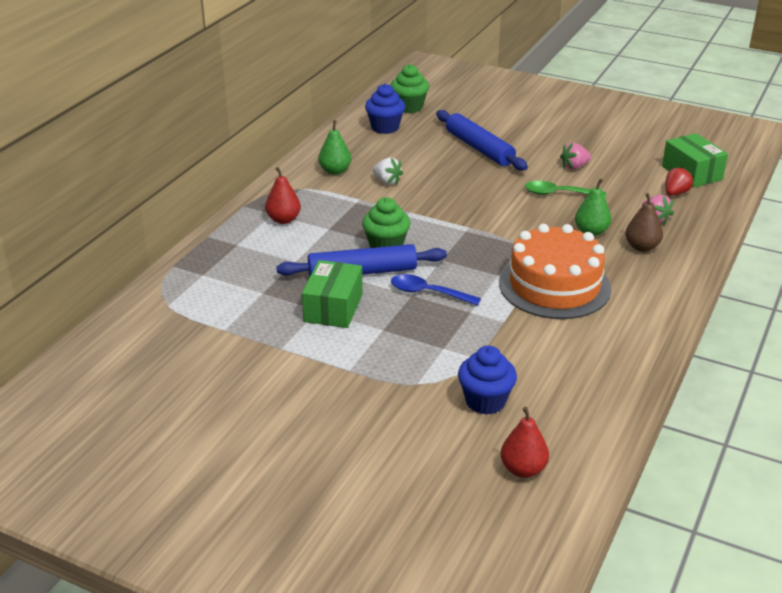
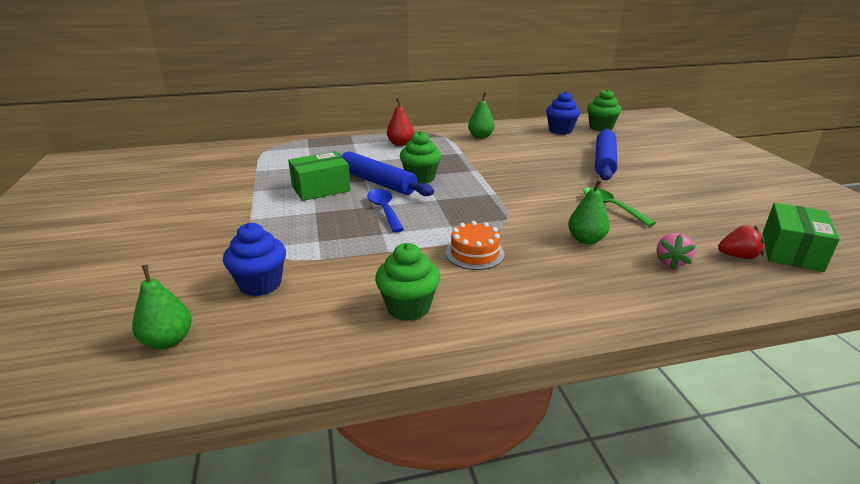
camera: 50 degrees right, 5 degrees down
white strawberry [373,157,403,185] -> none
orange cake [499,224,611,319] -> orange cake [445,221,505,270], size x0.50
red pear [501,407,549,478] -> green pear [132,265,192,349]
pink strawberry [560,143,591,169] -> none
brown pear [625,193,663,252] -> none
none -> green cupcake [375,243,440,321]

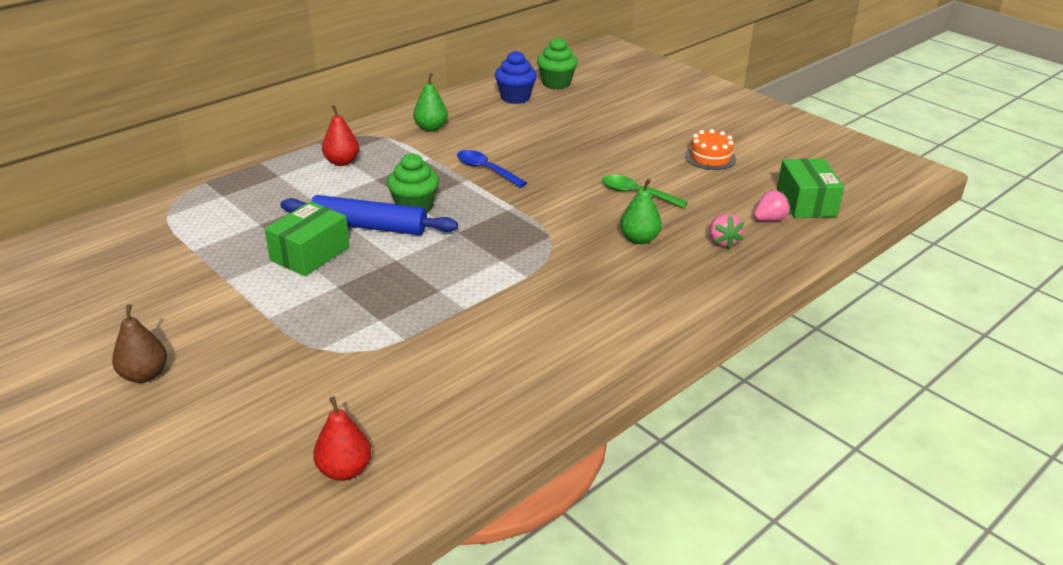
camera: 30 degrees left, 5 degrees up
green pear [132,265,192,349] -> red pear [313,397,371,481]
blue cupcake [223,223,286,296] -> none
blue spoon [367,189,404,232] -> blue spoon moved to [457,150,527,188]
green cupcake [375,243,440,321] -> none
orange cake [445,221,505,270] -> orange cake moved to [685,129,736,170]
blue rolling pin [595,128,618,180] -> none
red strawberry [718,225,764,259] -> pink strawberry [754,189,791,221]
none -> brown pear [112,305,167,383]

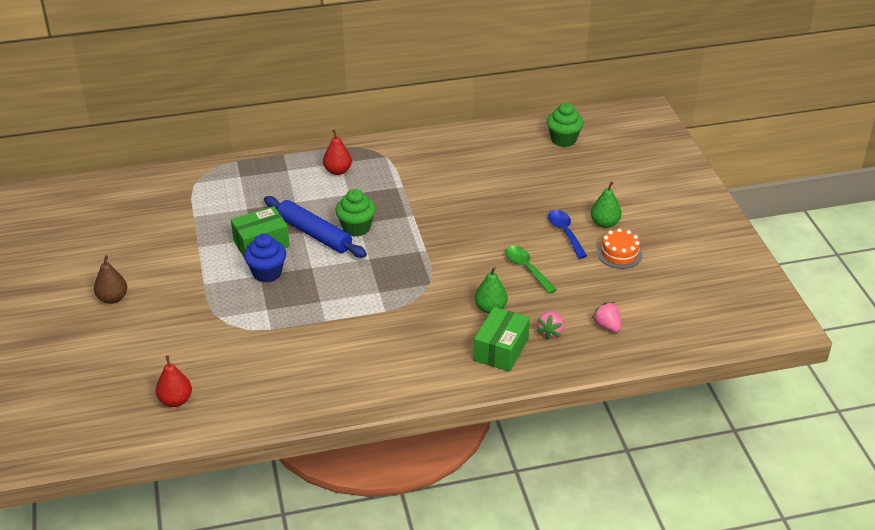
camera: 30 degrees right, 5 degrees up
green pear [413,73,448,131] -> green pear moved to [591,182,621,228]
blue spoon [457,150,527,188] -> blue spoon moved to [548,210,587,259]
blue cupcake [495,50,537,104] -> blue cupcake moved to [244,234,286,283]
pink strawberry [754,189,791,221] -> pink strawberry turned 120 degrees counterclockwise [592,302,621,332]
green box [777,158,844,218] -> green box moved to [474,307,530,372]

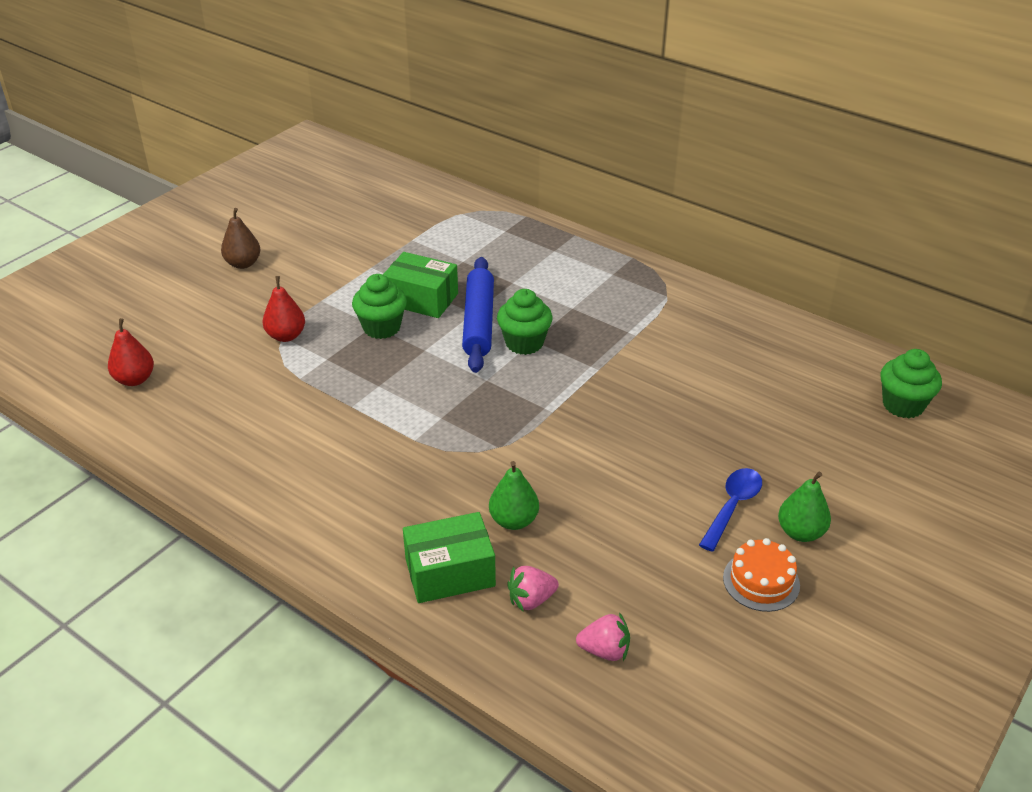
camera: 50 degrees right, 0 degrees up
blue cupcake [244,234,286,283] -> green cupcake [352,274,407,339]
red pear [323,129,352,175] -> red pear moved to [263,276,305,342]
green spoon [505,246,557,294] -> none
pink strawberry [592,302,621,332] -> pink strawberry turned 75 degrees clockwise [576,612,630,661]

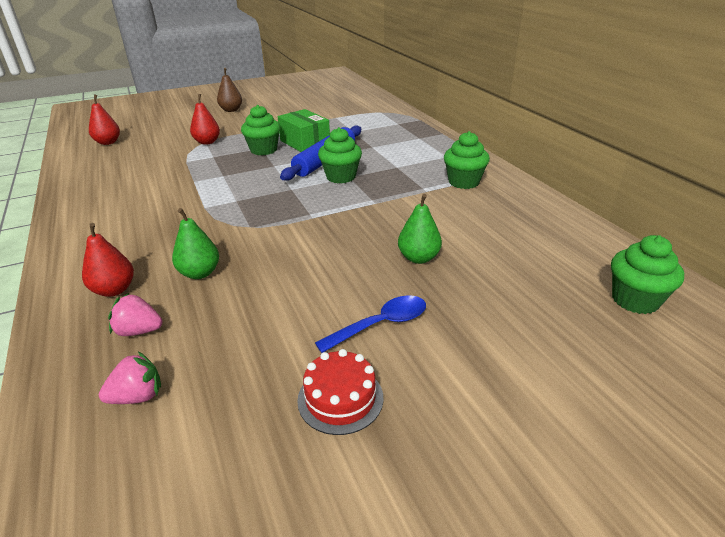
camera: 30 degrees right, 5 degrees down
green box [403,512,496,603] -> red pear [82,223,134,297]
pink strawberry [576,612,630,661] -> pink strawberry turned 60 degrees counterclockwise [99,352,161,404]
orange cake [723,538,800,612] -> red cake [297,349,383,435]
green pear [778,472,831,542] -> green pear moved to [398,194,442,264]
none -> green cupcake [444,131,490,189]

